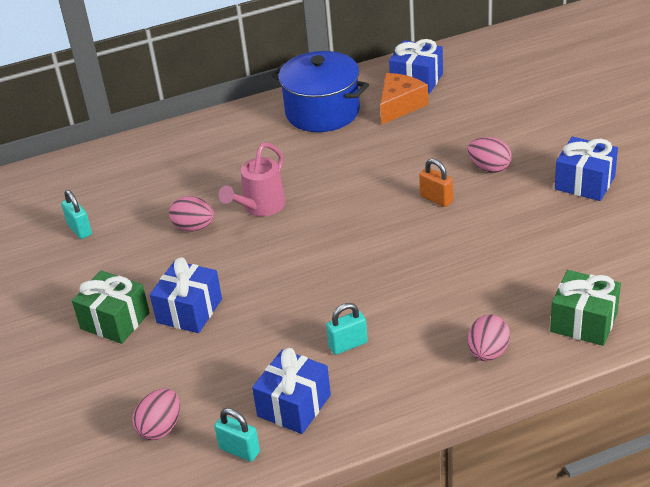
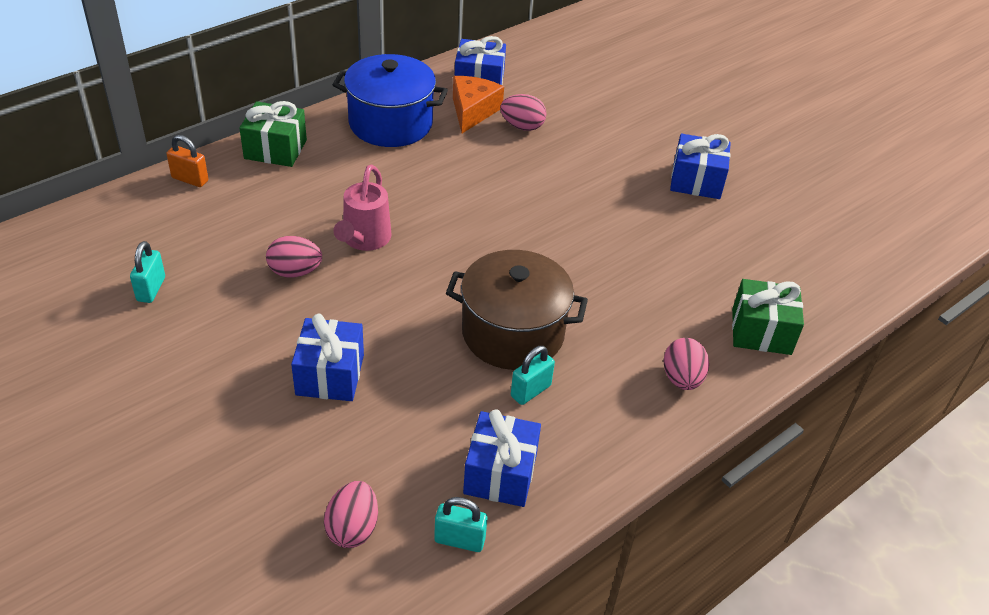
camera: 25 degrees left, 5 degrees up
turquoise padlock [61,190,92,239] -> turquoise padlock turned 60 degrees clockwise [130,241,165,303]
green gift [72,270,150,344] -> green gift moved to [239,101,307,167]
orange padlock [419,159,453,207] -> orange padlock moved to [167,135,208,187]
pink egg [468,137,512,173] -> pink egg moved to [500,94,547,131]
none -> brown pot [446,250,588,370]

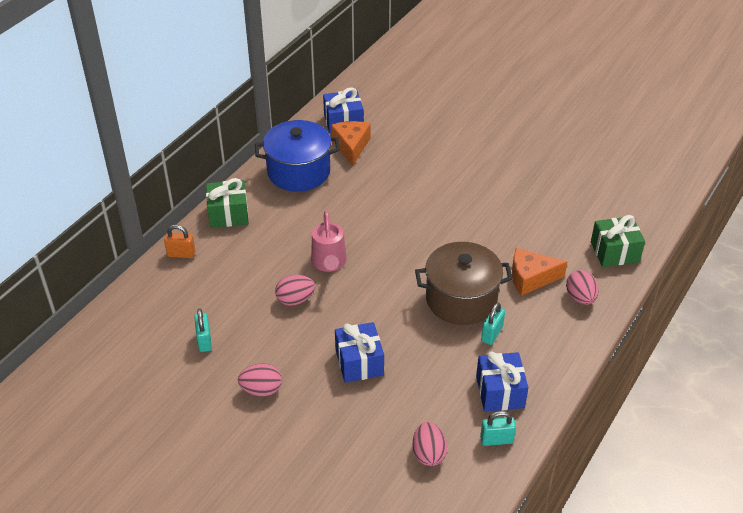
camera: 15 degrees left, 0 degrees up
pink egg [500,94,547,131] -> pink egg moved to [238,364,282,396]
blue gift [670,134,731,199] -> none
none -> orange cheese [512,248,567,296]

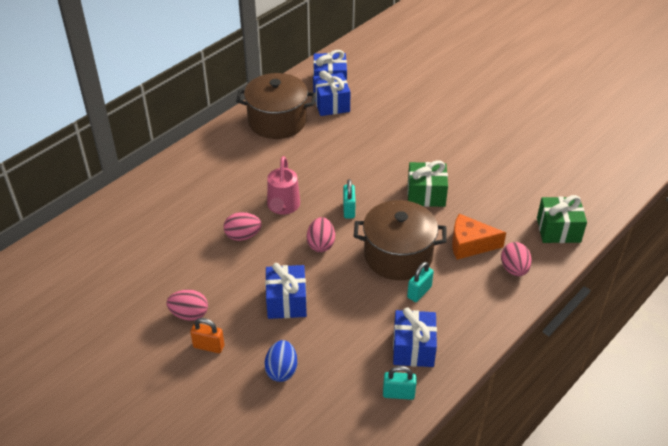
camera: 10 degrees right, 0 degrees up
orange padlock [164,225,195,258] -> orange padlock moved to [190,318,224,353]
turquoise padlock [194,309,212,352] -> turquoise padlock moved to [343,179,356,218]
green gift [206,178,248,228] -> green gift moved to [407,161,448,207]
blue pot [255,120,340,192] -> brown pot [236,73,316,139]
orange cheese [331,121,371,166] -> blue gift [313,71,350,116]
pink egg [412,422,447,466] -> pink egg moved to [307,217,335,252]
none -> blue egg [264,340,297,382]

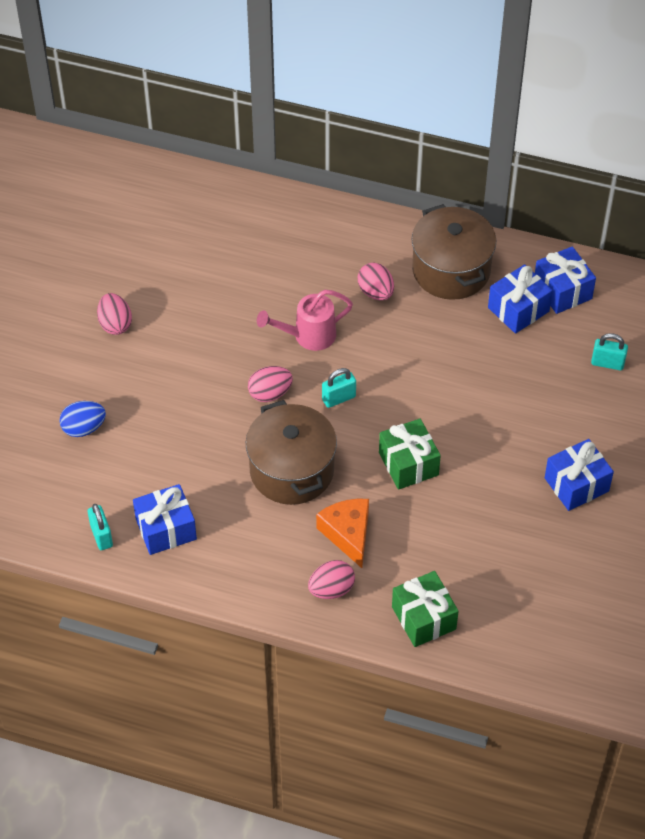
camera: 65 degrees right, 10 degrees up
orange padlock [190,318,224,353] -> none
pink egg [224,212,262,241] -> pink egg moved to [358,263,394,300]
blue gift [265,263,307,319] -> blue gift moved to [545,439,614,511]
turquoise padlock [407,262,434,302] -> turquoise padlock moved to [591,333,628,370]

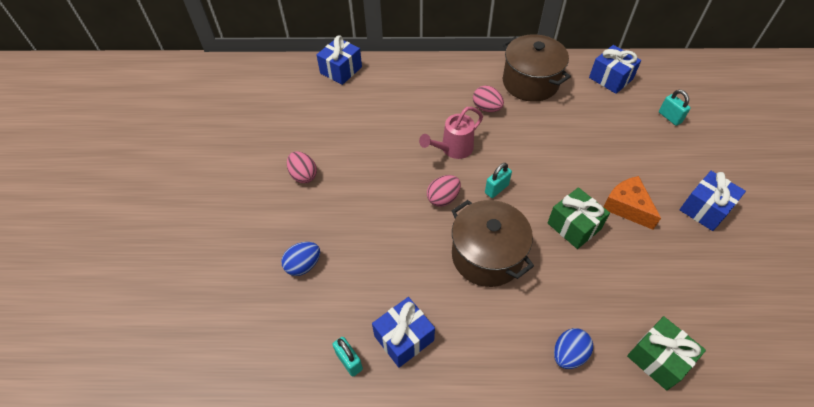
camera: 15 degrees left, 0 degrees up
pink egg [308,560,355,599] -> blue egg [554,328,593,369]
orange cheese [316,499,369,568] -> orange cheese moved to [603,176,661,230]
blue gift [488,264,553,334] -> blue gift moved to [317,36,362,85]
turquoise padlock [591,333,628,370] -> turquoise padlock turned 60 degrees clockwise [659,90,691,126]

